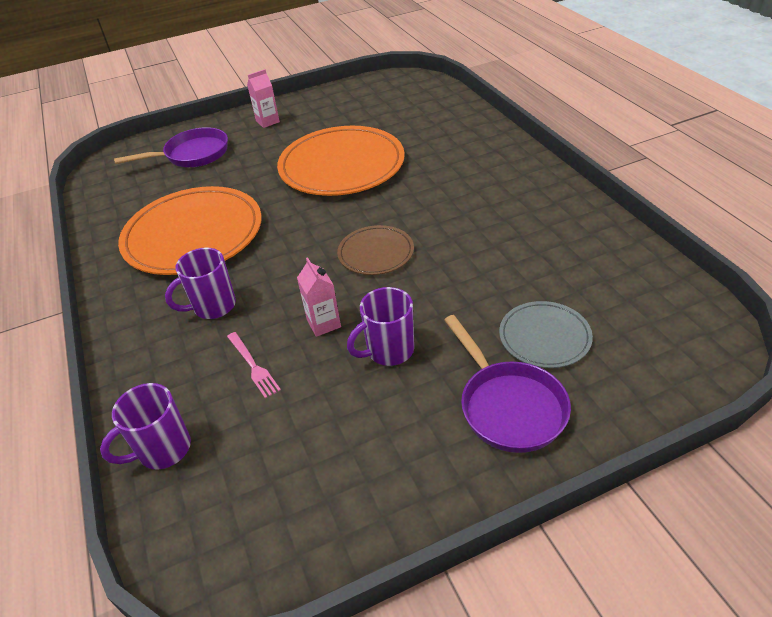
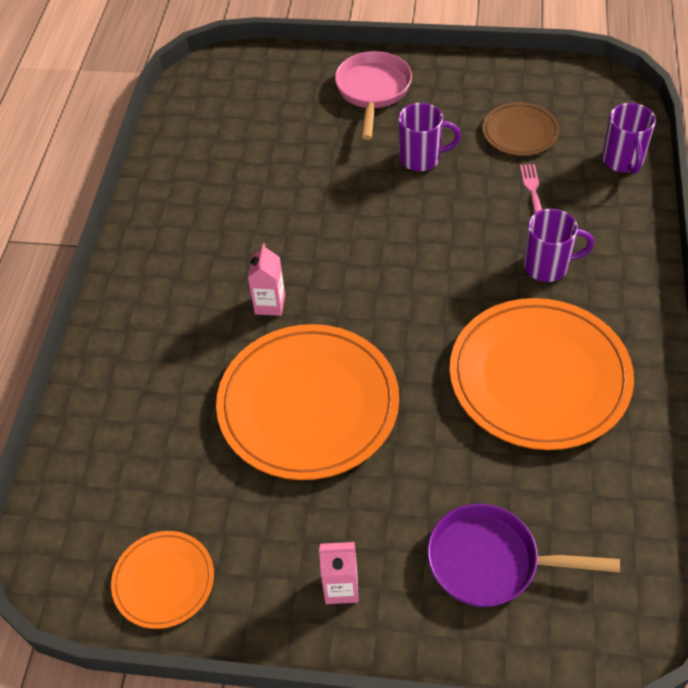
camera: 150 degrees left, 10 degrees up
purple mug [100,383,191,470] -> purple mug turned 90 degrees clockwise [602,103,656,174]
pink carton [297,257,341,337] -> pink carton moved to [248,243,285,316]
brown plate [337,225,414,275] -> brown plate moved to [483,102,560,156]
purple pan [444,315,571,453] -> pink pan [335,51,412,140]
grey plate [499,301,593,368] -> none
none -> orange plate [111,531,214,629]

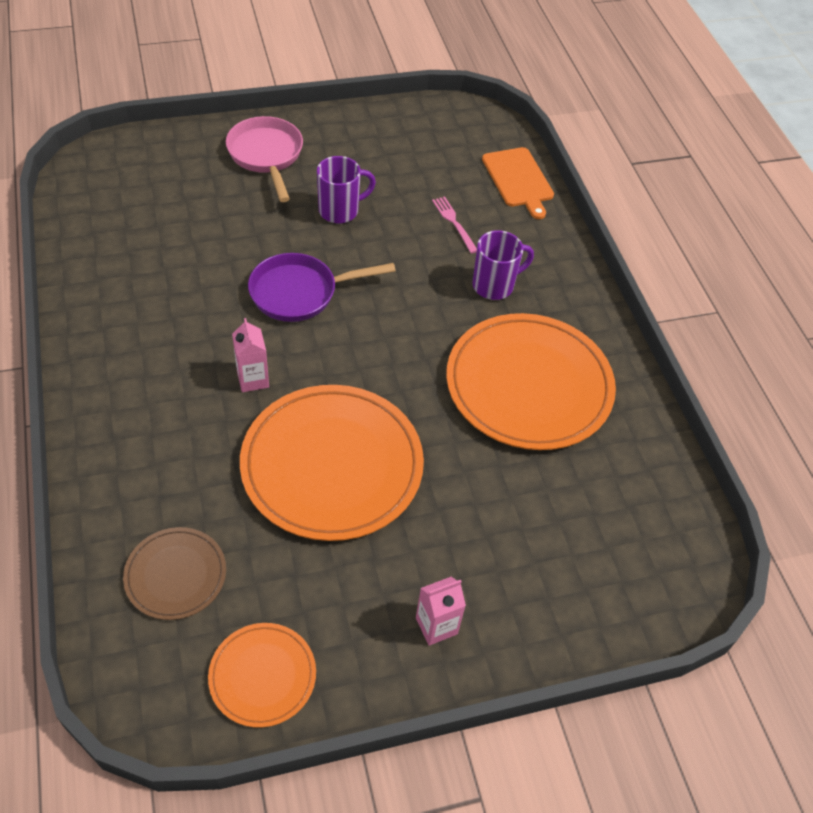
camera: 30 degrees left, 0 degrees up
purple pan [427,504,620,607] -> purple pan moved to [248,253,396,322]
brown plate [483,102,560,156] -> brown plate moved to [123,527,226,620]
purple mug [602,103,656,174] -> orange cutting board [482,147,554,219]

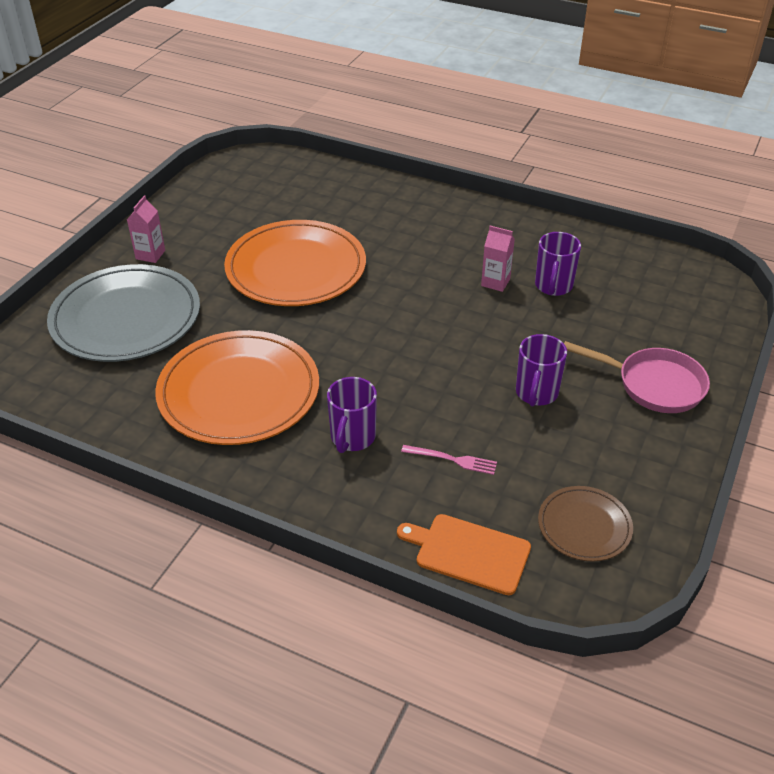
camera: 135 degrees right, 10 degrees down
brown plate [123,527,226,620] -> brown plate moved to [538,486,633,562]
orange plate [208,623,316,728] -> none
pink carton [232,318,269,392] -> pink carton moved to [481,226,515,292]
purple pan [248,253,396,322] -> none
none -> grey plate [47,264,200,362]
none -> purple mug [535,232,581,296]

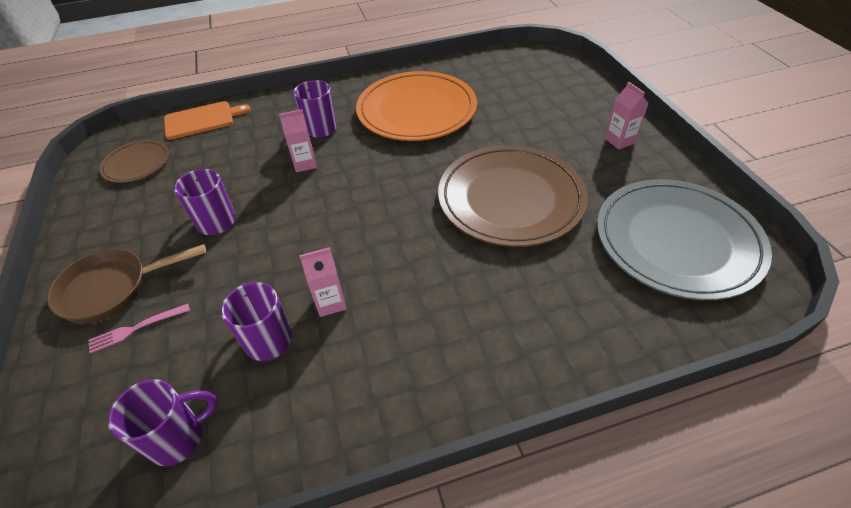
camera: 140 degrees right, 5 degrees up
grey plate [47,264,200,362] -> grey plate moved to [597,179,772,300]
orange plate [224,220,366,306] -> brown plate [438,145,588,247]
pink fork [401,445,497,475] -> pink fork moved to [88,304,190,354]
pink pan [564,341,710,413] -> brown pan [47,244,206,324]
none -> purple mug [108,379,217,466]
none -> pink carton [279,109,317,172]

